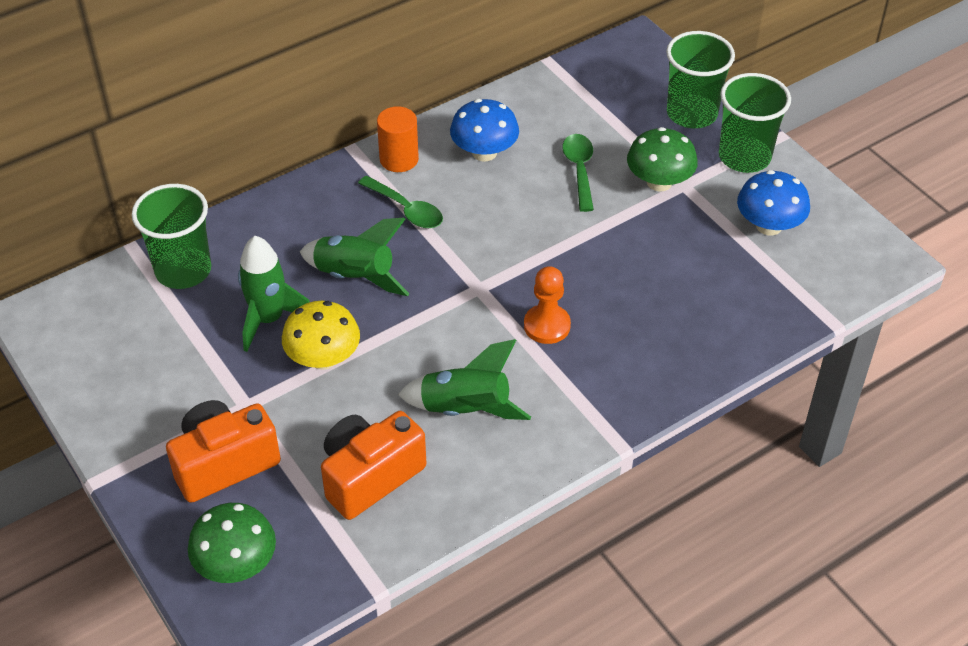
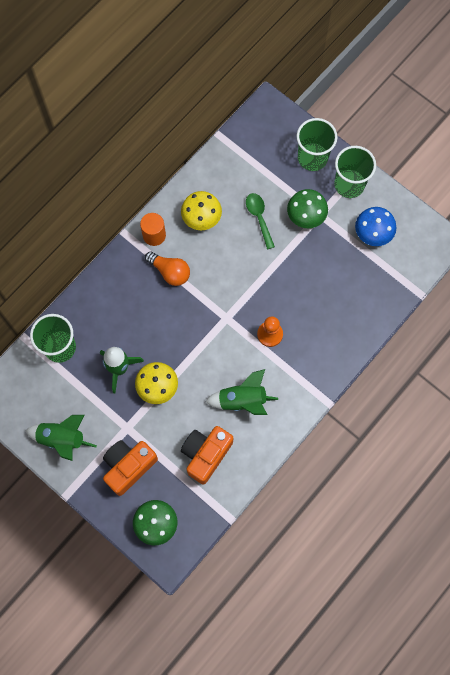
camera: 15 degrees left, 25 degrees up
green rocket [300,218,409,296] -> green rocket moved to [25,415,97,461]
green spoon [358,176,443,228] -> orange light bulb [145,251,190,286]
blue mushroom [450,99,519,161] -> yellow mushroom [181,191,222,230]

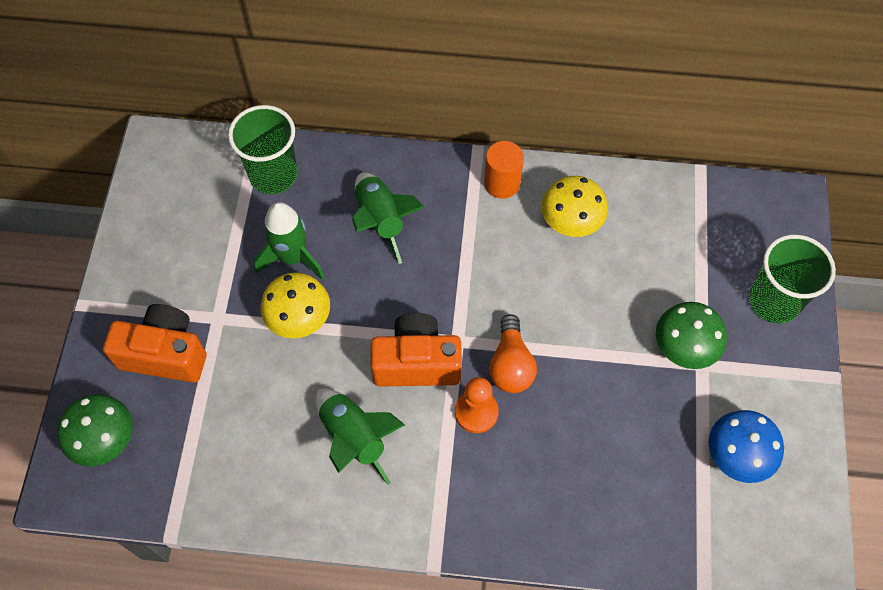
camera: 55 degrees right, 10 degrees down
green rocket [25,415,97,461] -> green rocket moved to [352,173,425,264]
orange light bulb [145,251,190,286] -> orange light bulb moved to [489,314,537,393]
orange camera [181,426,233,485] -> orange camera moved to [370,313,462,387]
green spoon [246,193,275,249] -> none
green cup [334,146,376,198] -> none

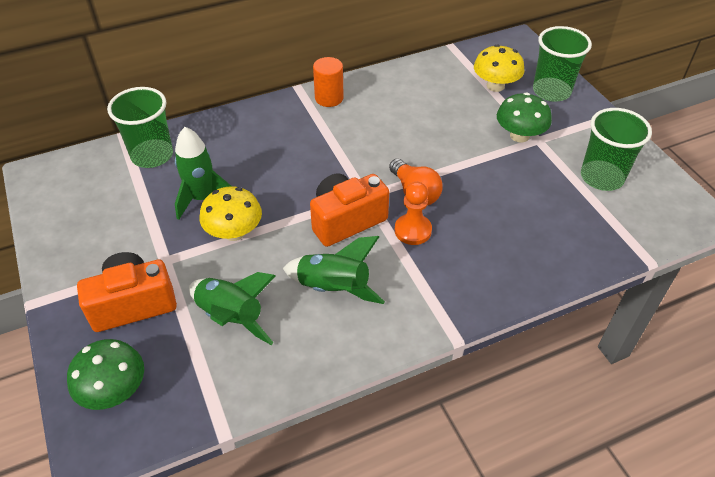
camera: 30 degrees left, 15 degrees down
green rocket [352,173,425,264] -> green rocket moved to [189,272,276,345]
yellow mushroom [541,176,608,237] -> yellow mushroom moved to [474,44,524,92]
blue mushroom [709,410,784,483] -> green cup [581,108,652,191]

